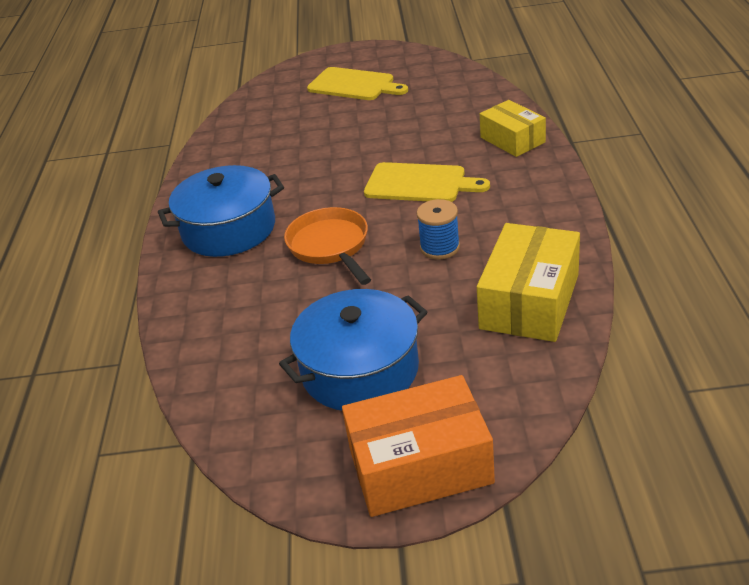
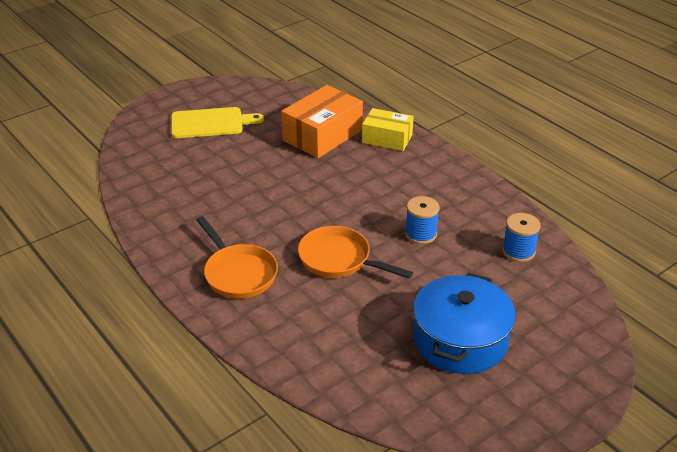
camera: 40 degrees left, 0 degrees up
blue pot [158,165,284,257] -> orange pan [197,216,278,299]
orange box [342,375,495,517] -> orange box moved to [281,85,363,158]
yellow cutting board [364,162,490,202] -> none
yellow box [477,223,580,342] -> blue spool [502,213,541,262]

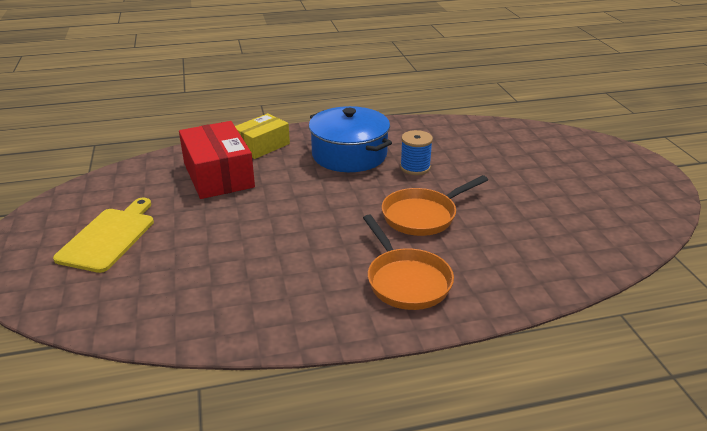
camera: 65 degrees left, 5 degrees down
orange pan [197,216,278,299] -> orange pan turned 75 degrees clockwise [363,215,454,310]
orange box [281,85,363,158] -> red box [179,121,255,199]
blue pot [413,273,516,374] -> blue pot moved to [309,106,392,172]
blue spool [502,213,541,262] -> none

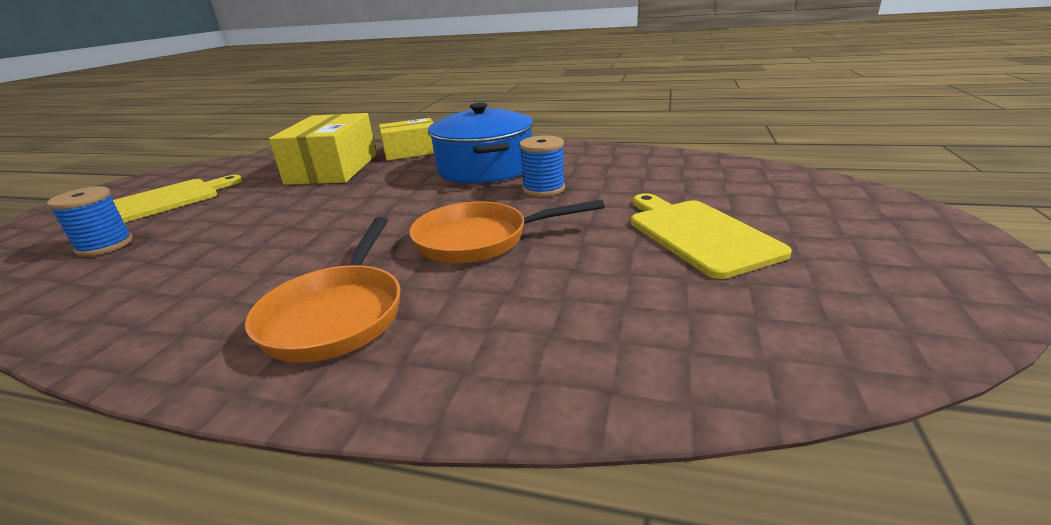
camera: 30 degrees right, 5 degrees down
red box [179,121,255,199] -> yellow box [269,113,377,185]
none -> blue spool [47,186,133,257]
none -> yellow cutting board [631,193,792,279]

